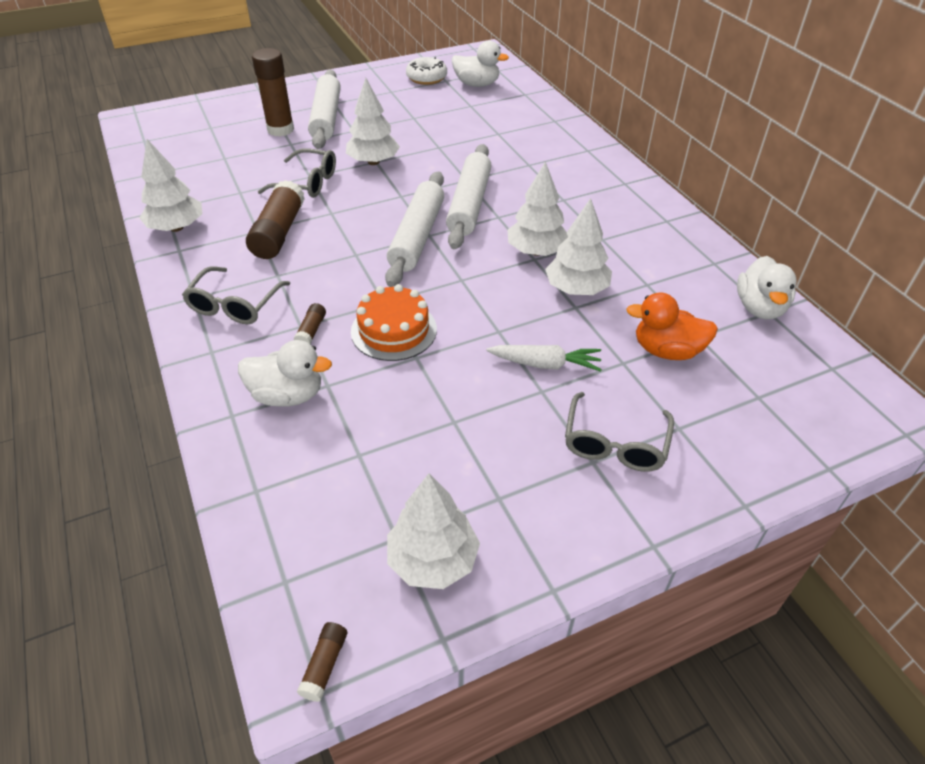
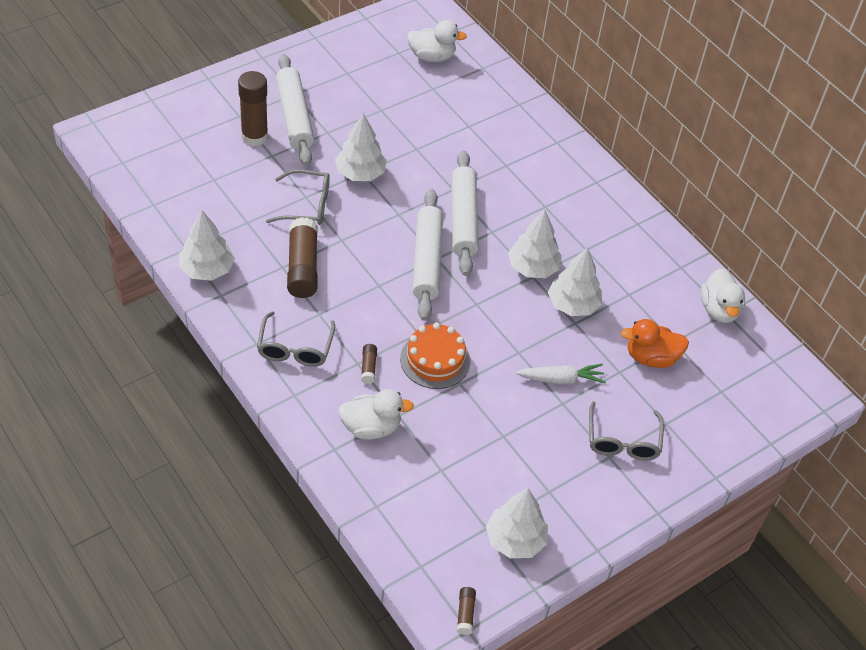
camera: 15 degrees left, 5 degrees up
white donut [406,57,447,85] -> none

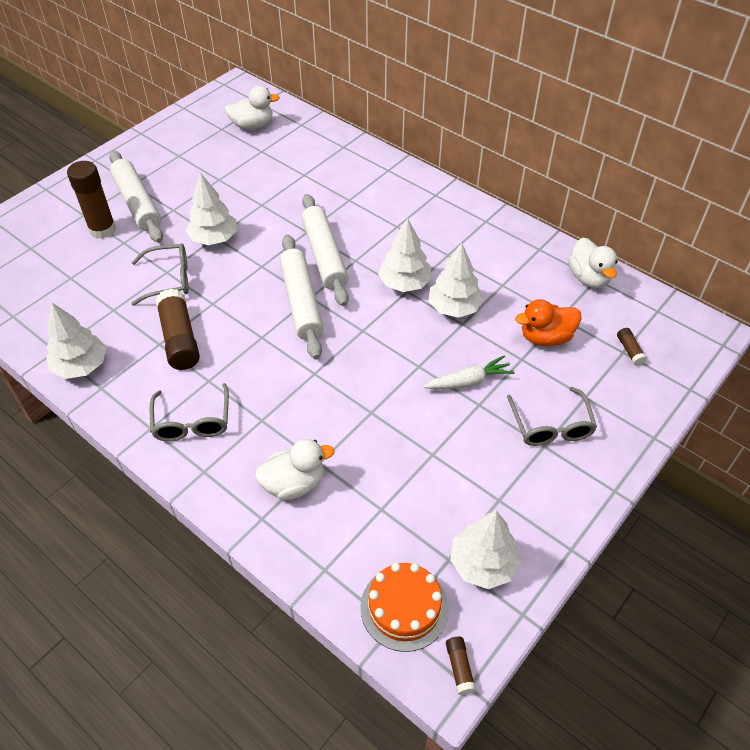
camera: 10 degrees left, 0 degrees up
brown glue stick [361,344,377,384] -> brown glue stick moved to [617,328,647,366]
orange cake [400,322,470,389] -> orange cake moved to [360,563,449,652]

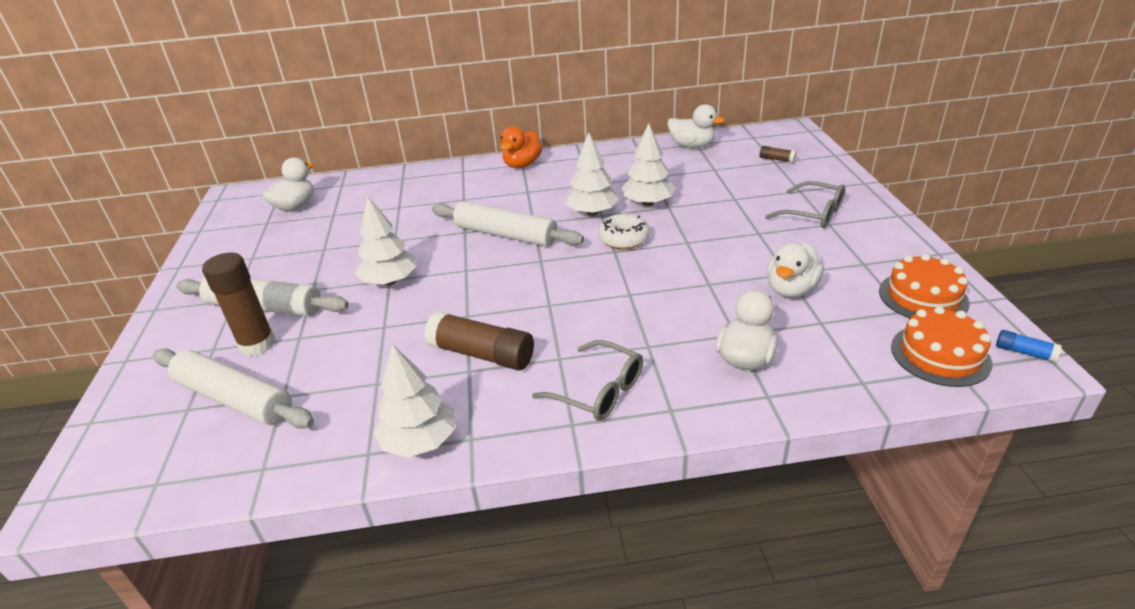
camera: 45 degrees left, 15 degrees down
grey glasses [131,243,189,306] -> none
white rolling pin [280,234,324,359] -> white rolling pin moved to [153,349,314,429]
white carrot [424,355,514,389] -> none
brown glue stick [446,637,476,695] -> blue glue stick [996,330,1062,363]
white tree [450,510,521,589] -> orange cake [879,254,970,318]
orange duck [515,299,582,346] -> orange duck moved to [500,126,542,168]
none -> white donut [598,214,650,250]
none -> white duck [767,242,824,297]

